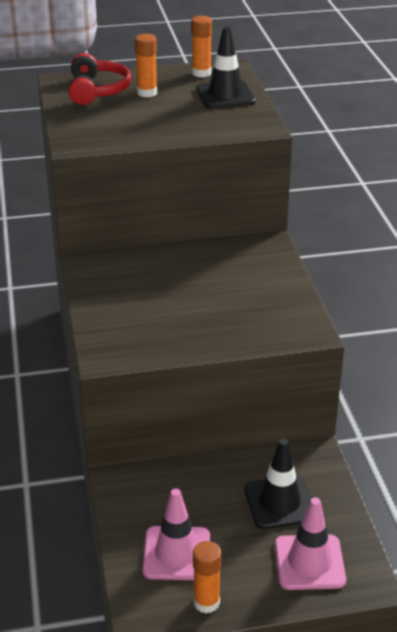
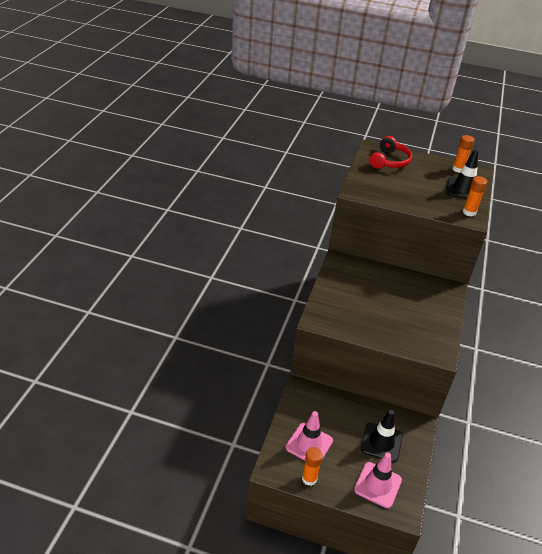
camera: 25 degrees right, 5 degrees up
orange glue stick [135,34,157,97] -> orange glue stick moved to [463,176,487,216]

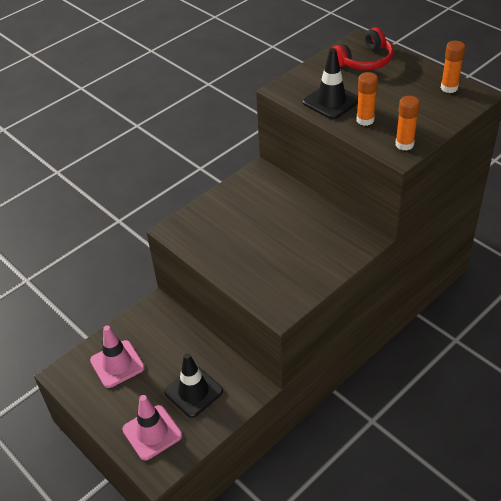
camera: 35 degrees right, 5 degrees up
orange glue stick [302,447,323,486] -> orange glue stick moved to [357,72,378,126]
black traffic cone [446,150,478,199] -> black traffic cone moved to [303,48,358,119]

